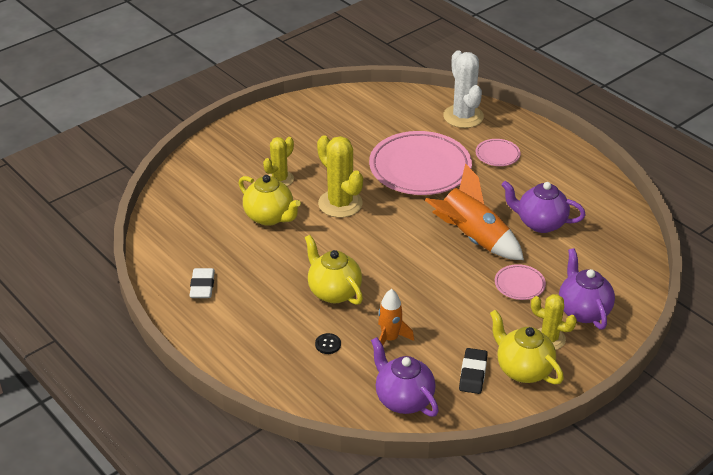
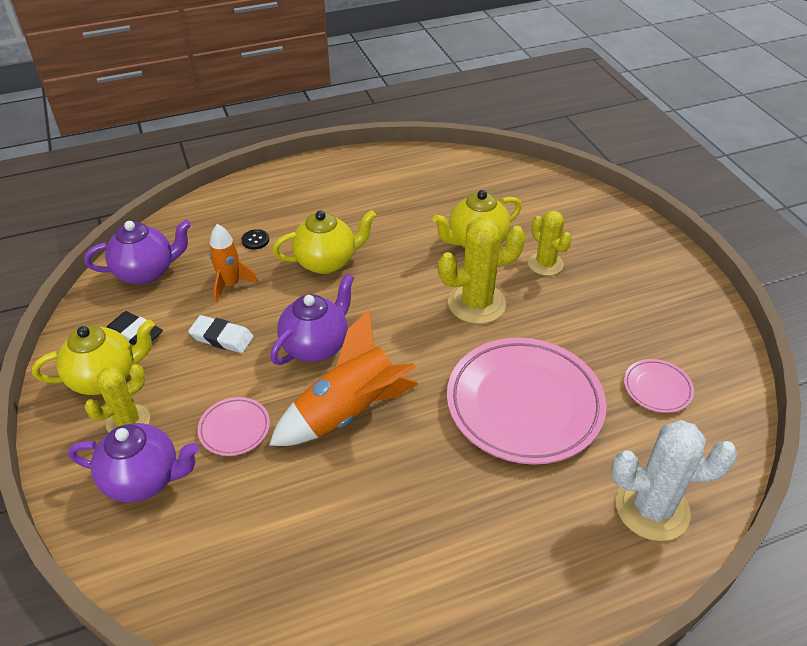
camera: 110 degrees right, 5 degrees up
white eraser [190,268,215,298] -> white eraser moved to [188,315,254,353]
pink plate [476,139,520,166] -> pink plate moved to [624,359,694,413]
purple teapot [502,181,586,233] -> purple teapot moved to [270,274,354,365]

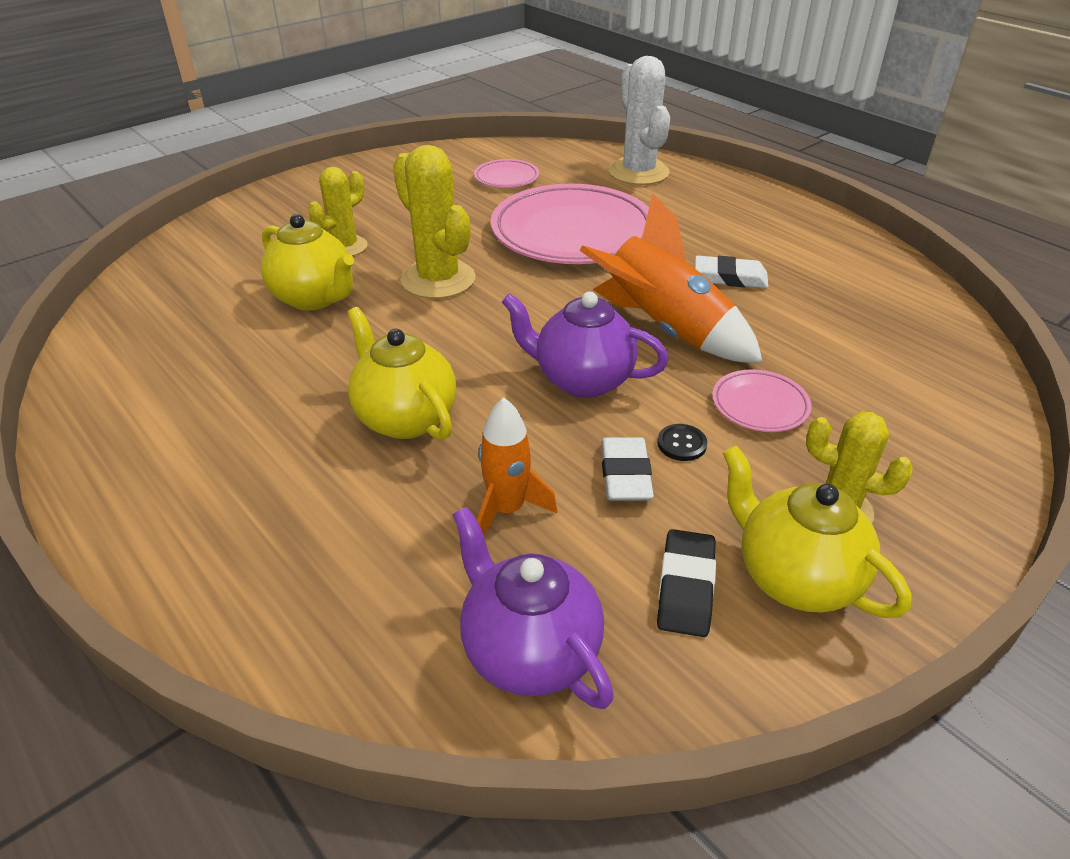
camera: 110 degrees left, 5 degrees down
purple teapot [68,423,199,502] -> none
black button [241,229,269,250] -> black button moved to [657,424,707,461]
none -> white eraser [695,255,768,288]

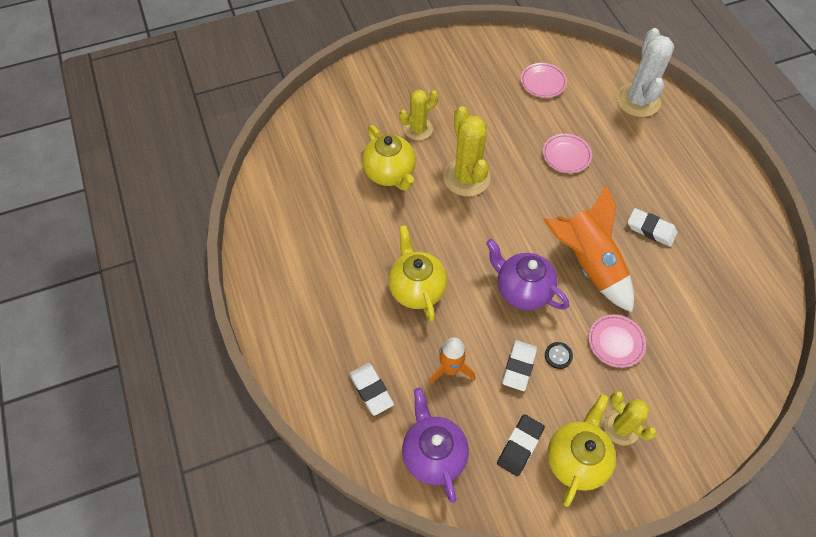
camera: 20 degrees right, 20 degrees up
pink plate [491,184,649,264] -> pink plate [543,134,592,173], size x0.44
yellow teapot [723,445,912,618] -> yellow teapot turned 45 degrees clockwise [548,394,616,507]
none -> white eraser [349,363,394,416]

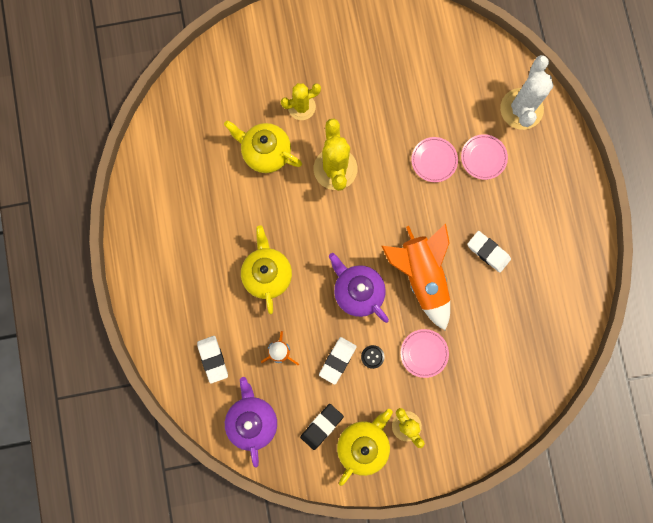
camera: 10 degrees right, 20 degrees up
yellow teapot [362,125,416,191] -> yellow teapot turned 135 degrees clockwise [224,120,302,173]
pink plate [521,63,567,98] -> pink plate moved to [461,134,508,180]

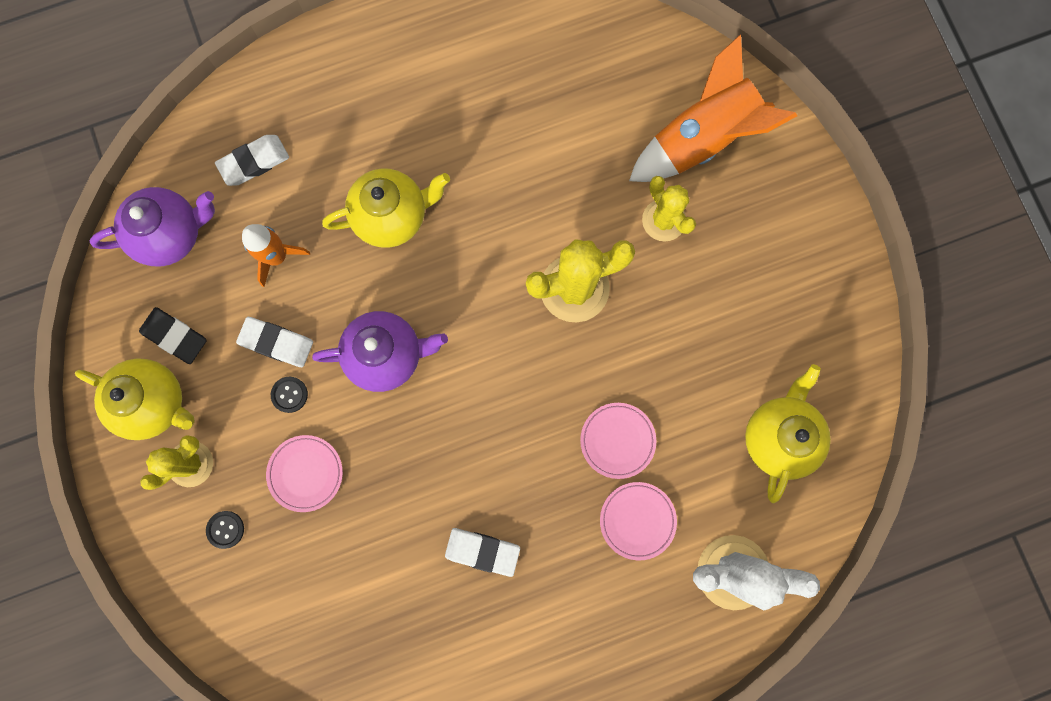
camera: 80 degrees right, 0 degrees up
yellow teapot [224,120,302,173] -> yellow teapot moved to [745,364,831,503]
purple teapot [329,253,389,323] -> purple teapot turned 45 degrees clockwise [312,311,448,392]
orange rocket [382,223,450,330] -> orange rocket moved to [629,35,797,182]
white eraser [467,231,511,273] -> white eraser turned 75 degrees clockwise [445,528,520,577]
none -> black button [206,511,244,549]

